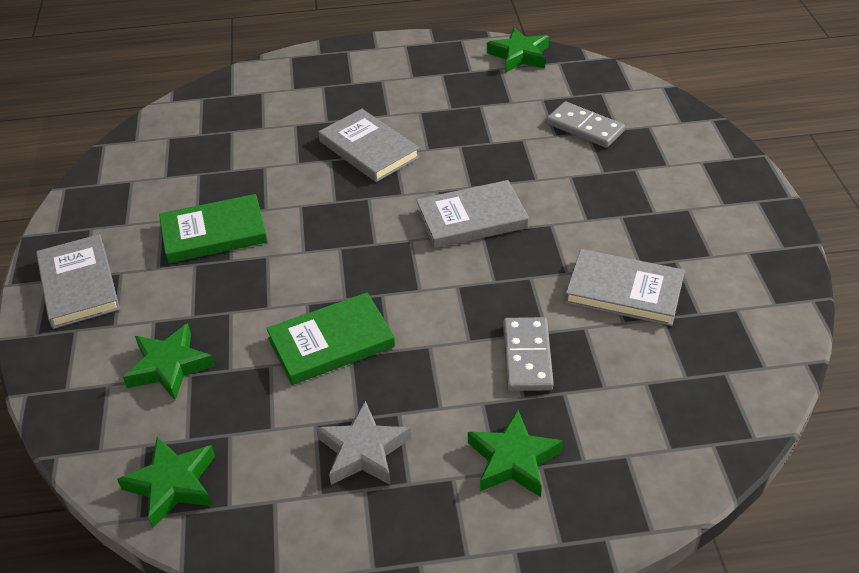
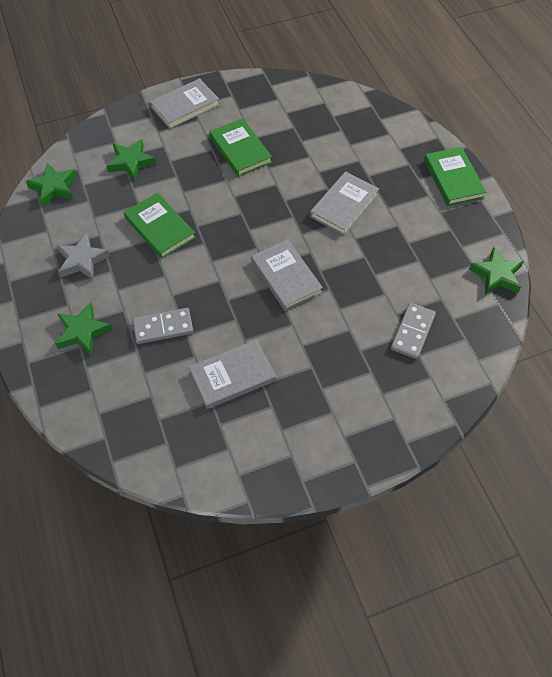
camera: 75 degrees right, 15 degrees up
grey book [565,249,685,326] -> grey book turned 60 degrees clockwise [189,339,276,409]
none -> green book [424,147,486,206]

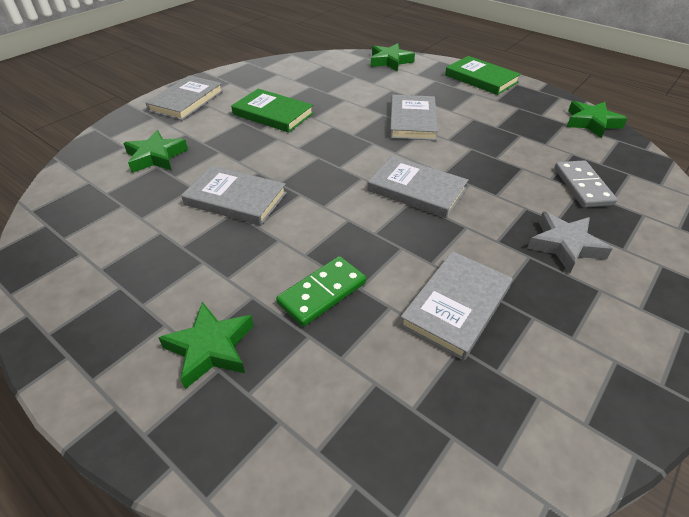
camera: 30 degrees left, 15 degrees down
green star [26,163,77,206] -> green star moved to [371,43,415,72]
grey star [56,233,110,280] -> grey star moved to [527,211,613,273]
green book [124,193,196,259] -> grey book [181,166,287,225]
grey domino [133,308,194,344] -> green domino [276,256,366,327]

